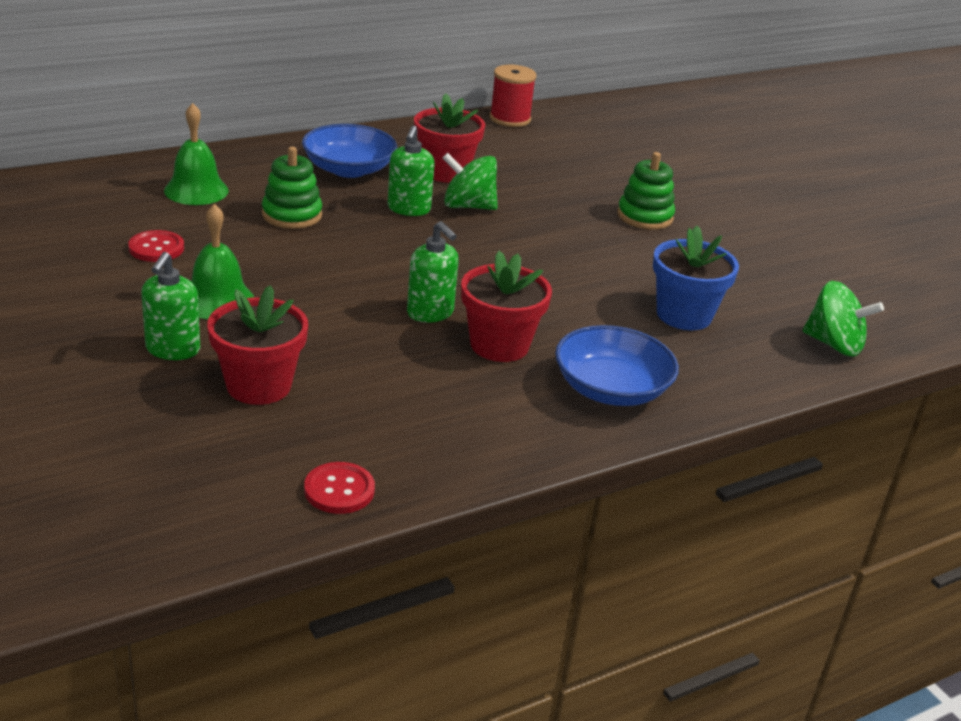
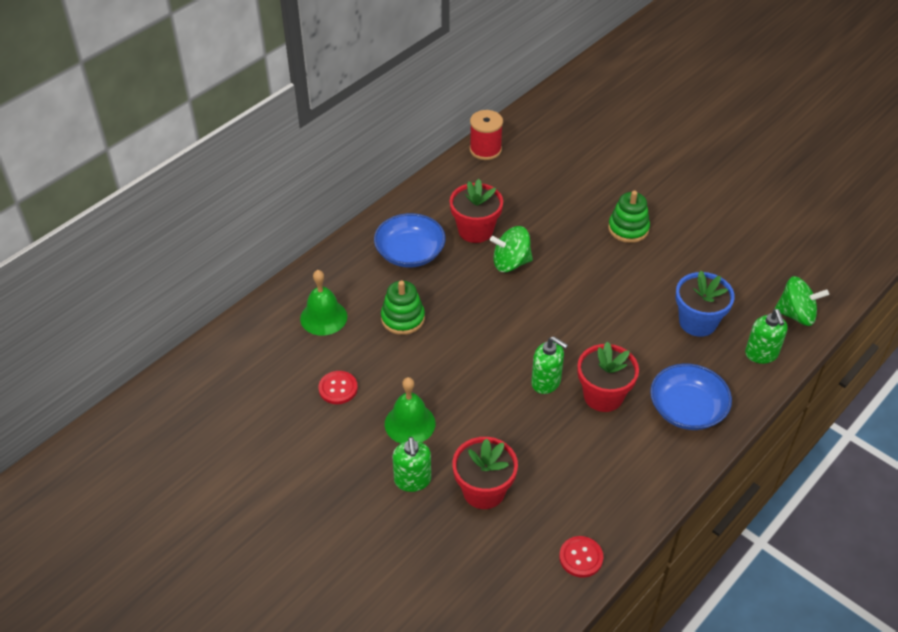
camera: 15 degrees left, 15 degrees up
green soap dispenser [387,125,435,216] -> green soap dispenser moved to [745,309,788,364]

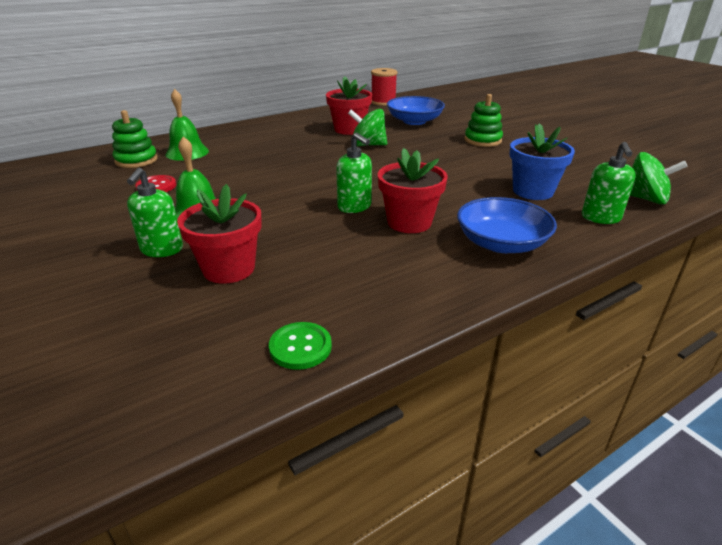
camera: 15 degrees right, 15 degrees down
blue bowl [374,213,446,268] -> blue bowl moved to [387,96,445,125]
green stacking toy [381,280,425,335] -> green stacking toy moved to [112,110,158,168]
red button [559,536,603,578] -> green button [269,322,332,370]

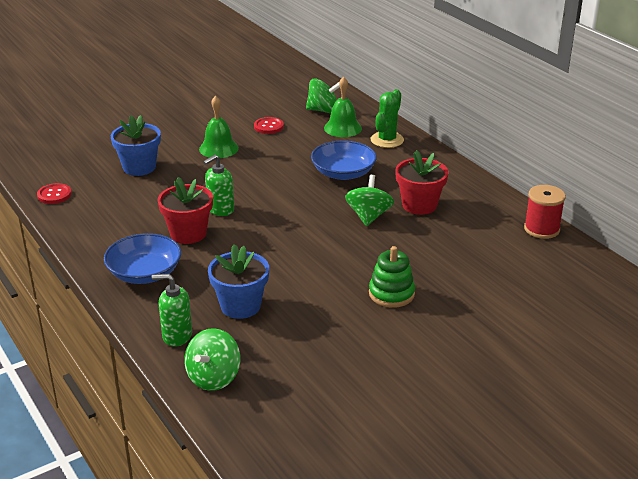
camera: 90 degrees right, 0 degrees up
green stacking toy [112,110,158,168] -> green spinning top [306,78,340,113]
green soap dispenser [127,168,183,257] -> none
red flower pot [177,184,262,284] -> blue flower pot [111,115,161,176]
green button [269,322,332,370] -> red button [37,183,72,204]
blue bowl [387,96,445,125] -> blue bowl moved to [311,140,377,180]
none -> green cactus [371,89,404,148]

